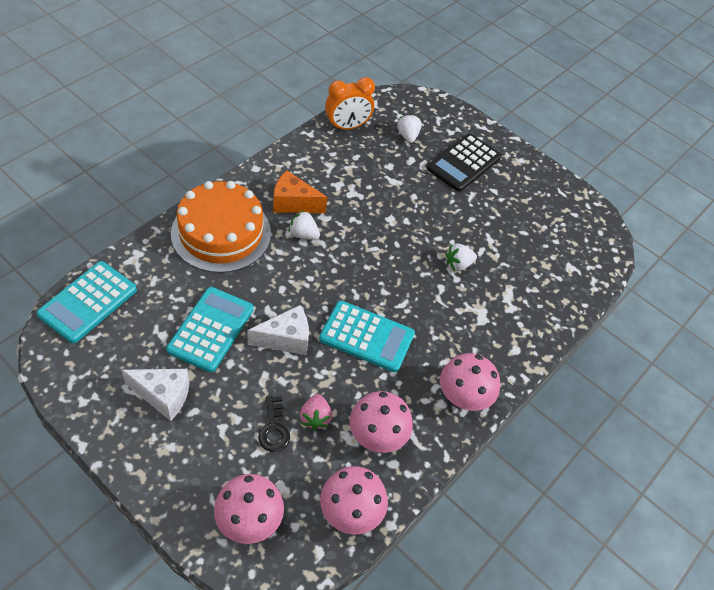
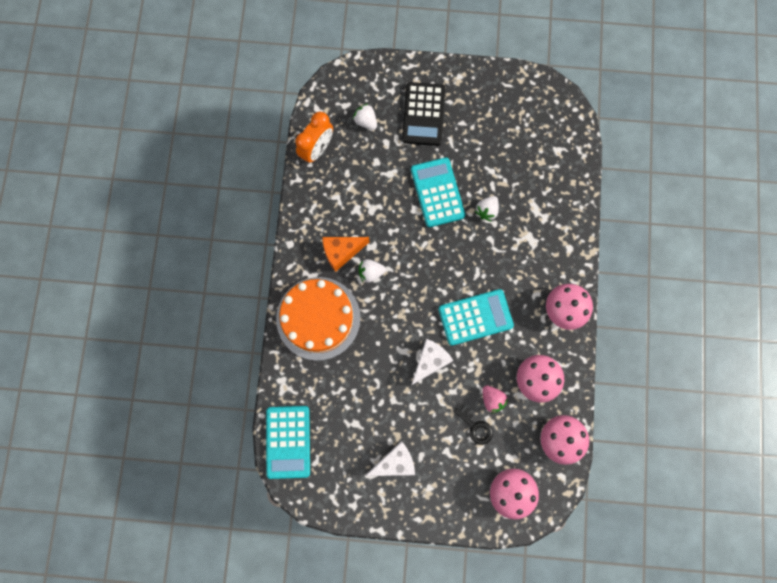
camera: 30 degrees left, 25 degrees up
turquoise calculator [166,287,253,372] -> turquoise calculator moved to [411,157,465,227]

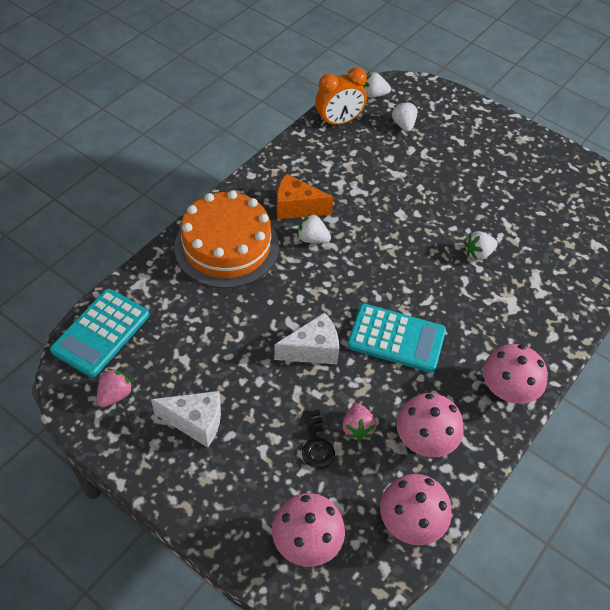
camera: 30 degrees right, 25 degrees down
black calculator [402,82,445,146] -> none
turquoise calculator [411,157,465,227] -> none
none -> pink strawberry [96,368,133,407]
none -> white strawberry [363,72,391,98]

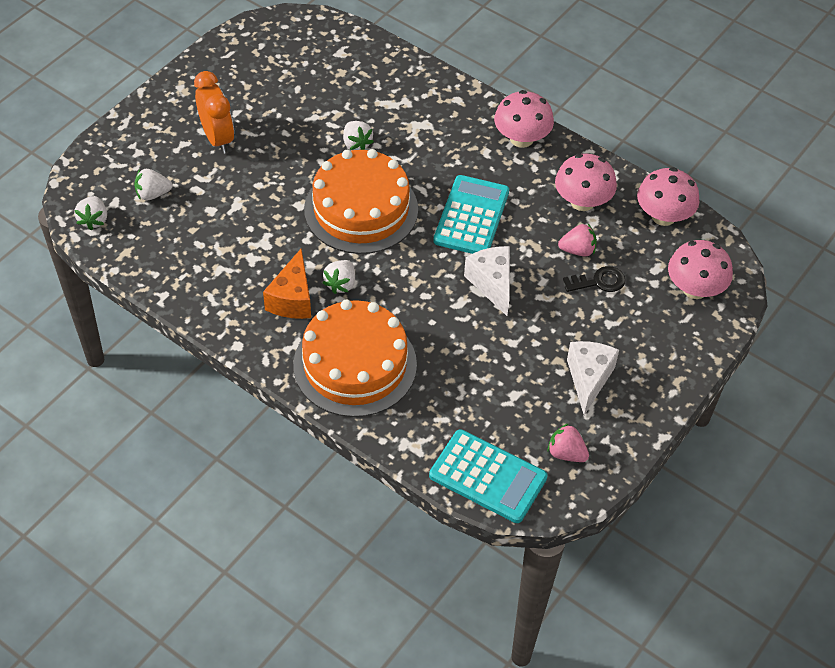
camera: 90 degrees left, 0 degrees up
orange clock [315,67,367,127] -> orange clock moved to [194,71,234,154]
none -> orange cake [304,149,418,254]

